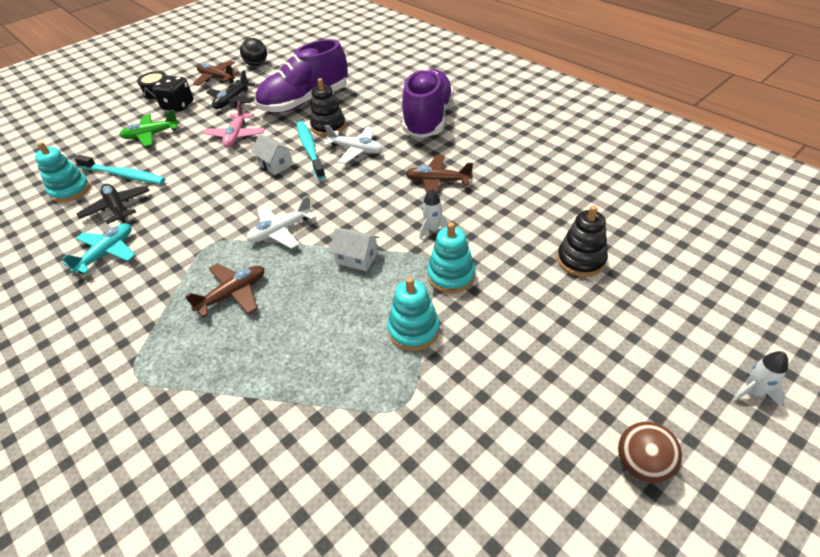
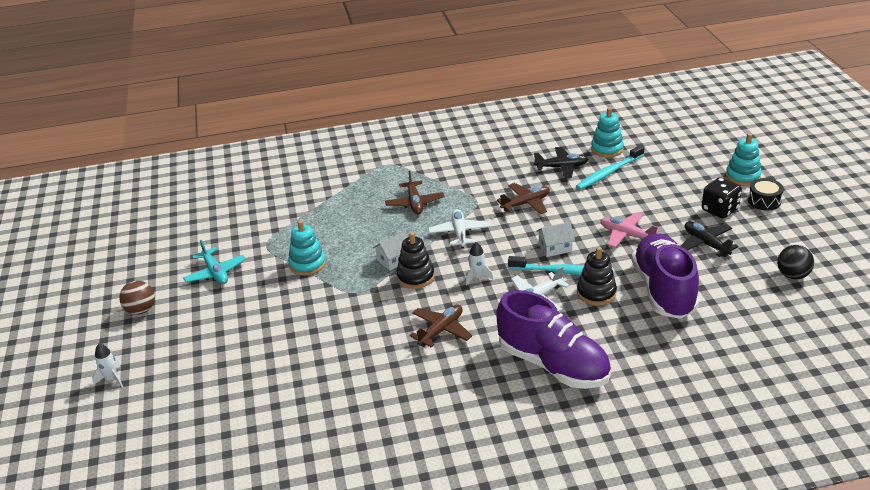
camera: 120 degrees right, 10 degrees down
turquoise plane [62,223,135,274] -> turquoise plane moved to [183,240,246,284]
green plane [119,110,179,147] -> none
brown plane [193,61,240,86] -> brown plane moved to [497,183,550,214]
white rocket [419,188,449,240] -> white rocket moved to [466,242,494,285]
turquoise stacking toy [427,222,475,293] -> turquoise stacking toy moved to [726,133,762,186]
black stacking toy [557,205,608,277] -> black stacking toy moved to [397,232,434,289]

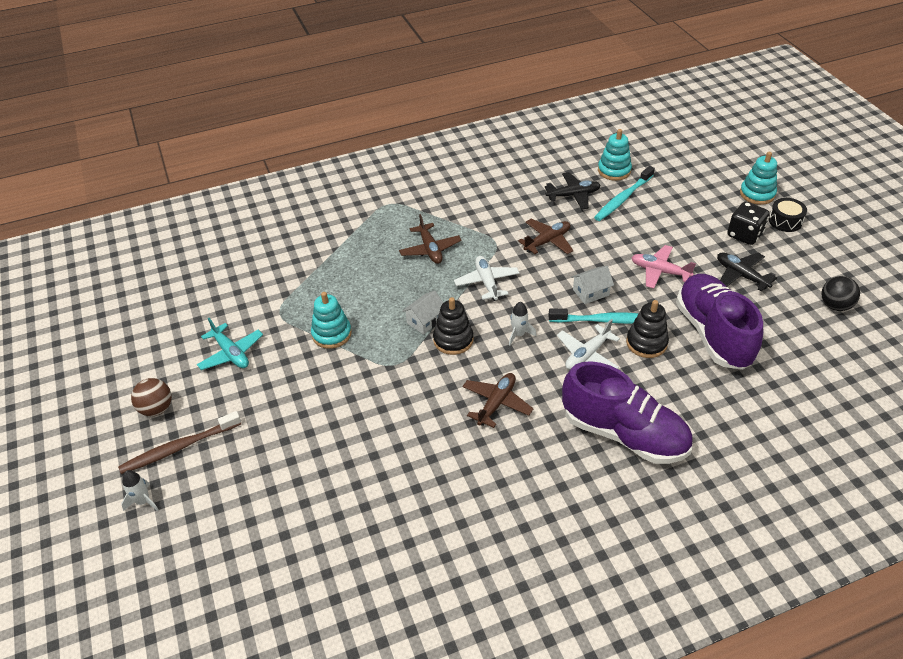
camera: 10 degrees left, 10 degrees up
none -> brown toothbrush [118,411,241,474]

